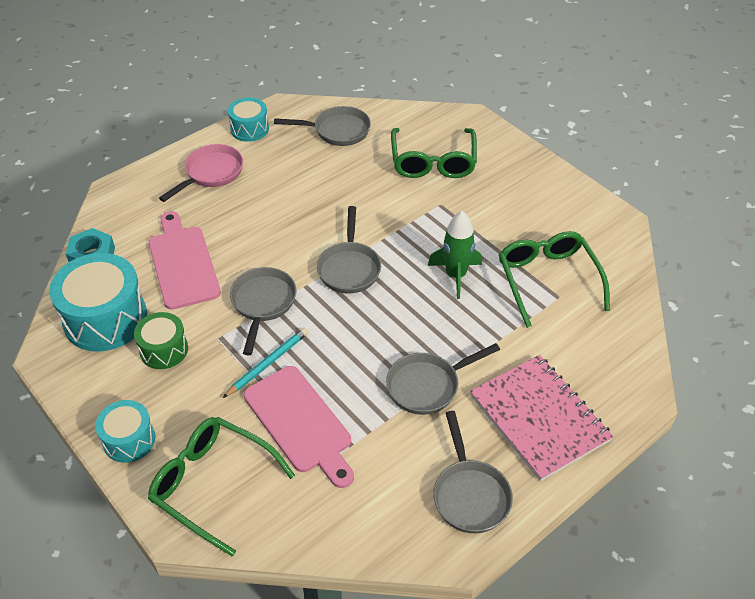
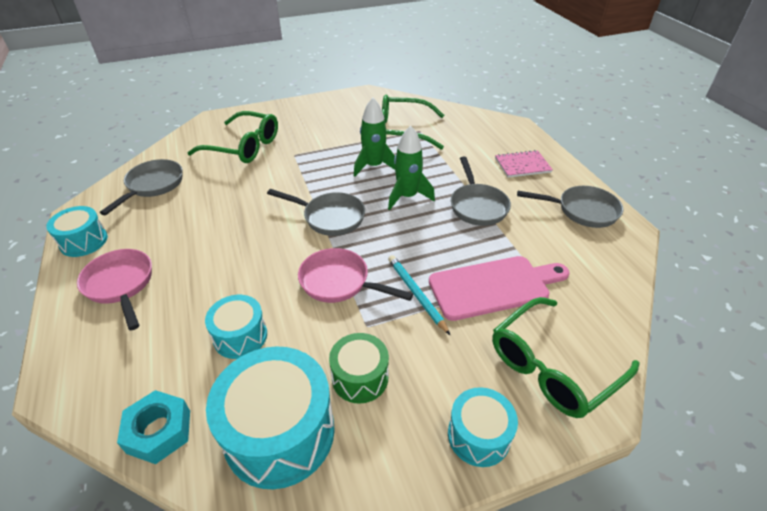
camera: 70 degrees left, 5 degrees down
pink cutting board [148,211,221,310] -> turquoise drum [205,295,267,359]
grey pan [230,267,297,355] -> pink pan [298,248,413,303]
pink notebook [470,355,614,481] -> pink notebook [495,150,553,178], size x0.55
none -> green rocket [388,126,435,210]

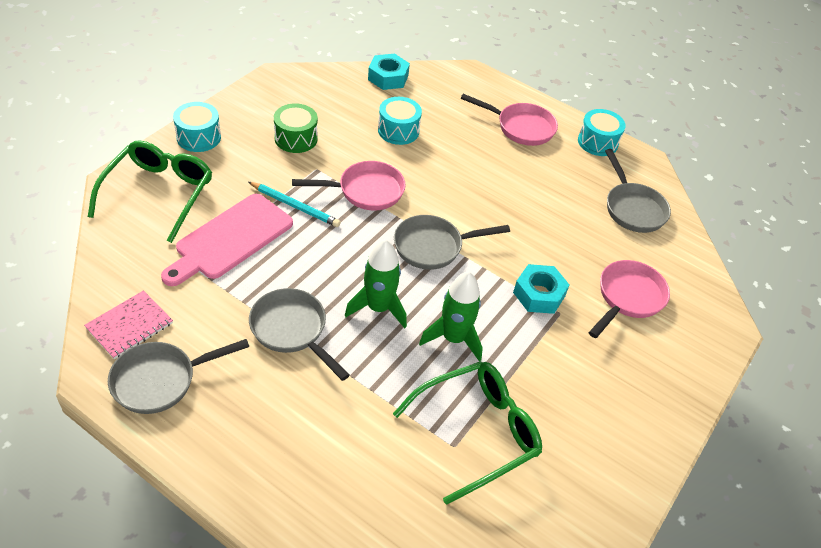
camera: 140 degrees right, 5 degrees up
green glasses [187,111,278,163] -> pink pan [589,260,670,338]
turquoise drum [206,346,335,489] -> none
pink notebook [495,150,553,178] -> pink notebook moved to [84,290,173,359]
none -> turquoise nut [513,264,570,314]

